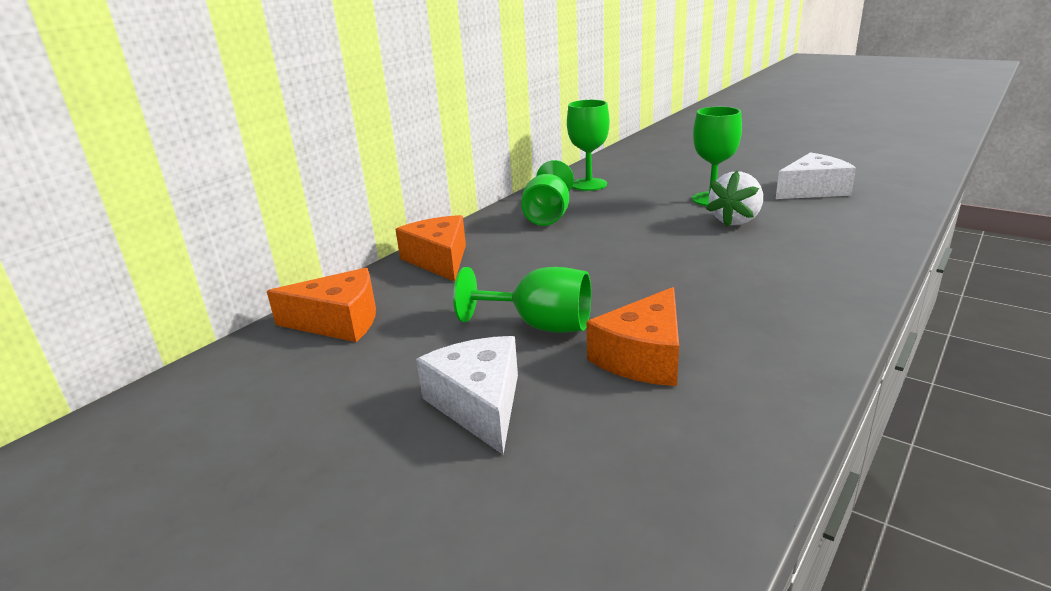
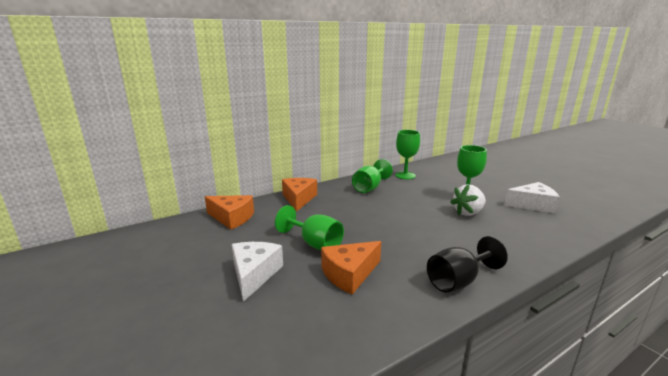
camera: 20 degrees right, 5 degrees down
none -> black goblet [427,236,508,293]

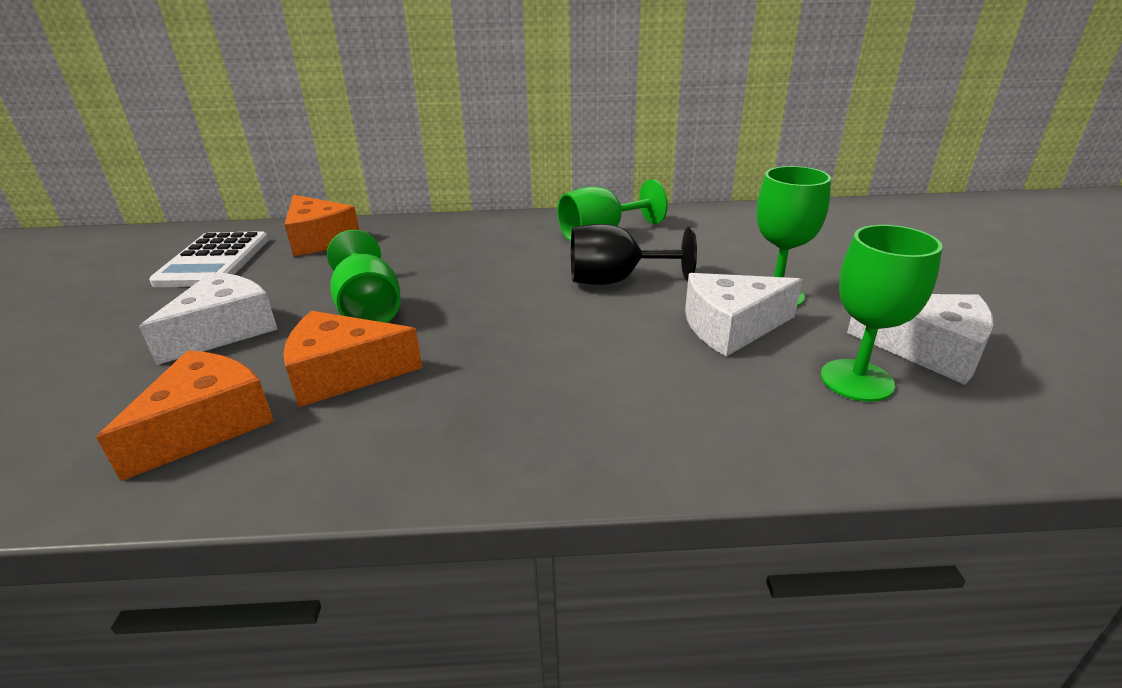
camera: 30 degrees right, 10 degrees up
orange cheese [282,178,317,212] -> orange cheese moved to [96,350,274,481]
green goblet [395,130,420,179] -> green goblet moved to [821,225,943,402]
black goblet [427,236,508,293] -> black goblet moved to [571,224,697,285]
white strawberry [450,184,486,216] -> white cheese [685,273,803,357]
none -> white calculator [149,231,269,287]

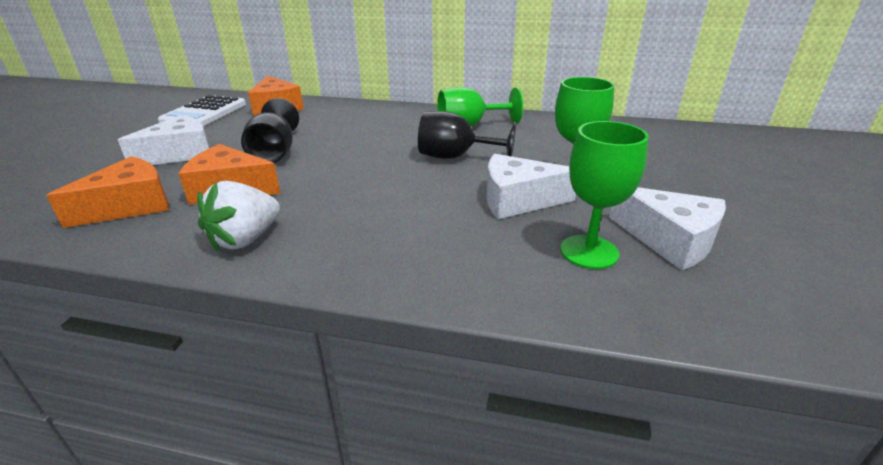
camera: 15 degrees right, 0 degrees up
green goblet [327,230,401,323] -> black goblet [241,98,299,163]
none -> white strawberry [197,181,280,251]

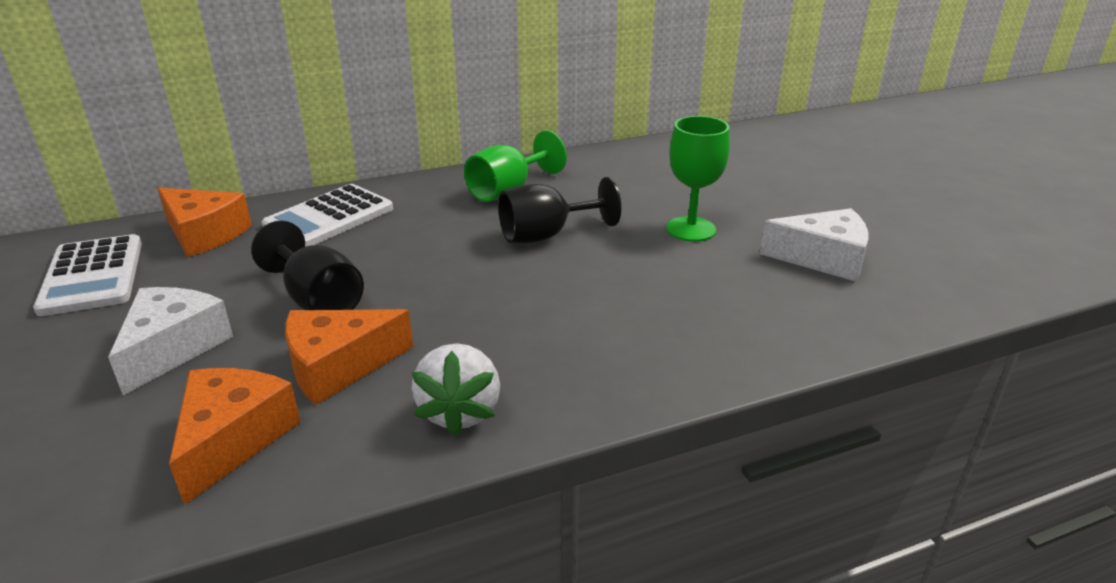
camera: 35 degrees left, 0 degrees up
white cheese [487,154,576,219] -> none
green goblet [560,121,648,269] -> none
none -> white calculator [262,184,393,247]

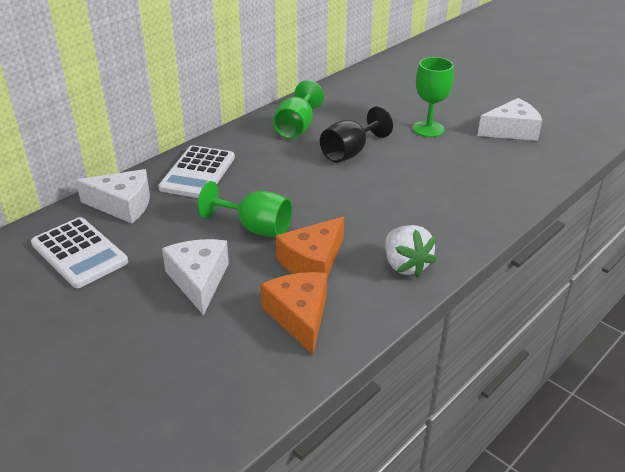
camera: 25 degrees left, 5 degrees up
orange cheese [157,188,252,257] -> white cheese [76,169,150,224]
black goblet [251,220,364,310] -> green goblet [198,181,292,237]

